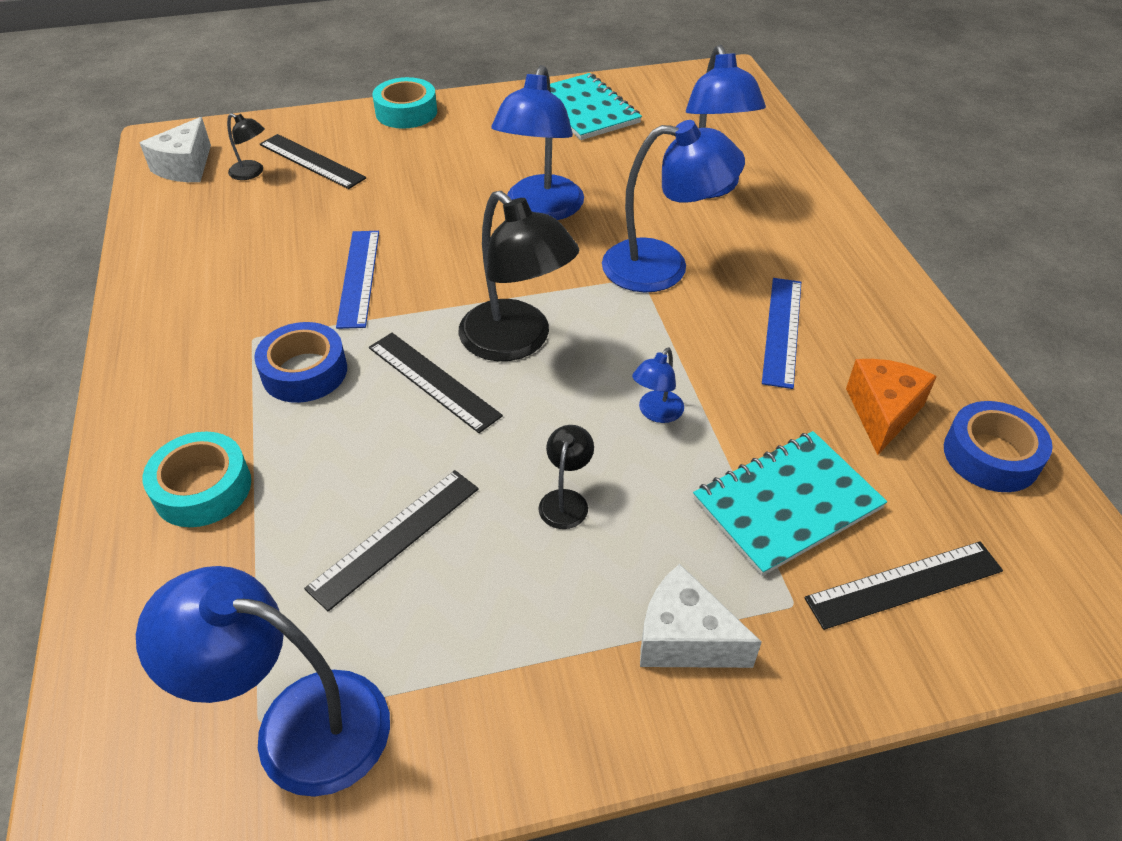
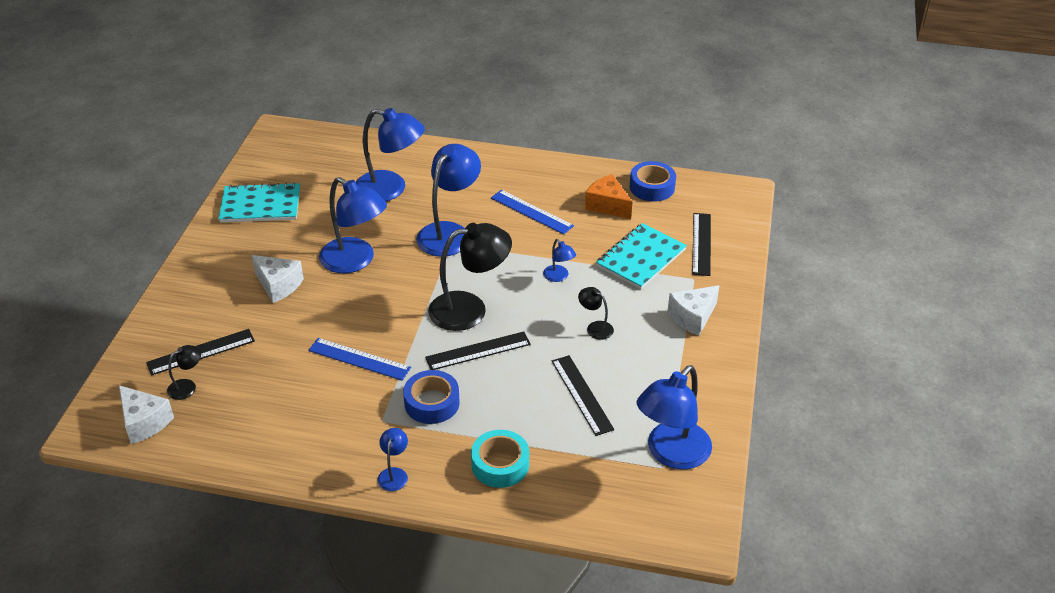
camera: 65 degrees left, 5 degrees down
turquoise tape [372,77,437,129] -> none
turquoise notebook [693,431,887,576] -> turquoise notebook turned 45 degrees clockwise [596,223,687,289]
none -> white cheese [252,255,304,303]
none -> blue lamp [377,428,408,491]

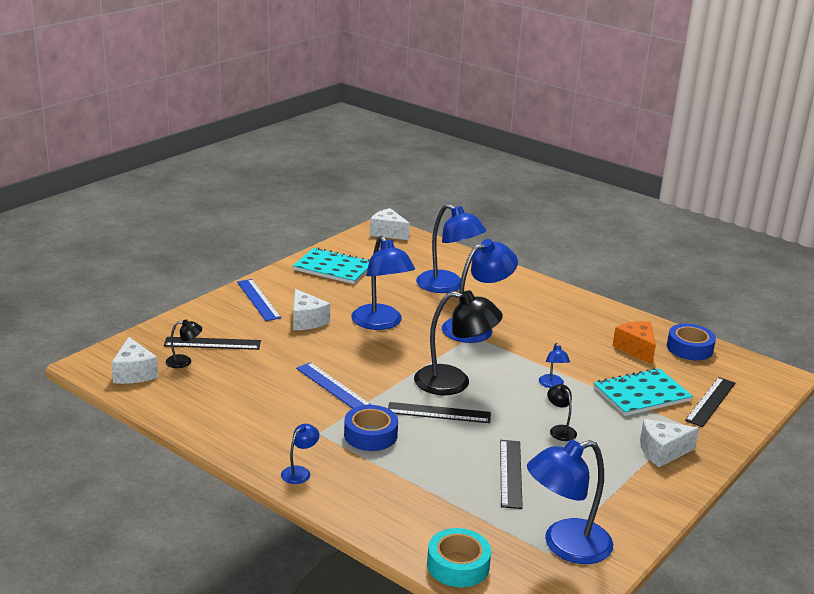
camera: 25 degrees right, 15 degrees down
turquoise tape [471,430,529,488] -> turquoise tape moved to [427,528,491,587]
blue ruler [491,190,574,235] -> blue ruler moved to [237,279,281,321]
none -> white cheese [370,208,410,240]

